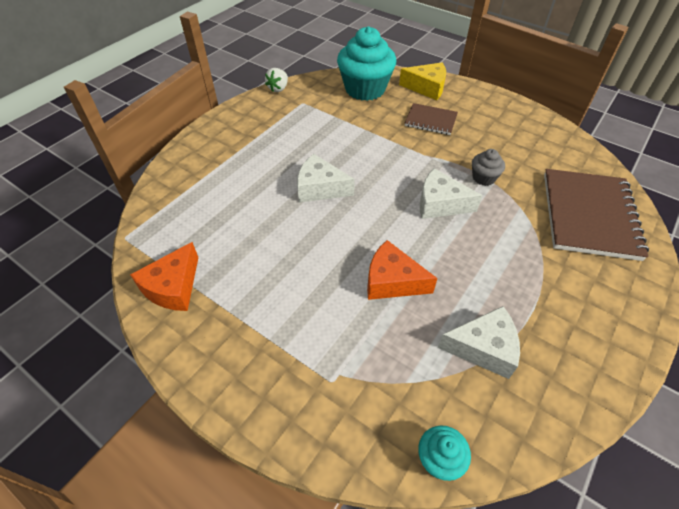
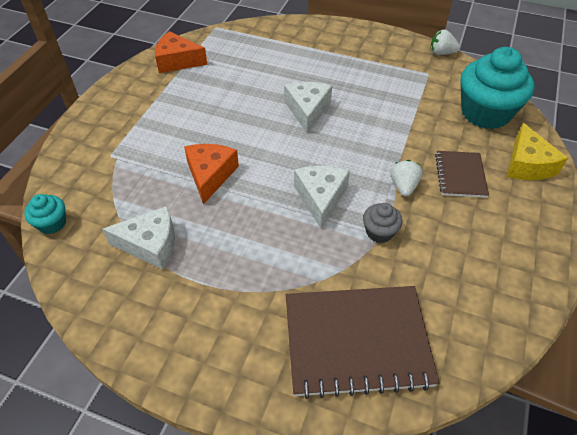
camera: 75 degrees right, 0 degrees up
white cheese [438,306,520,379] -> white cheese turned 75 degrees counterclockwise [102,206,175,270]
none -> white strawberry [391,160,422,197]

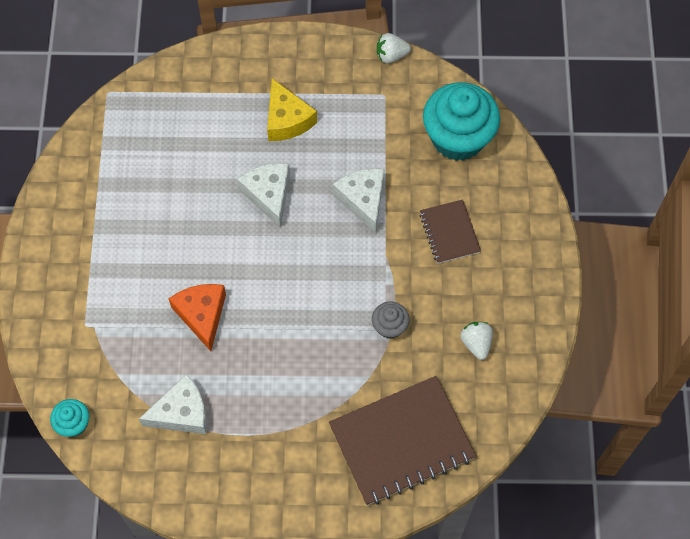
camera: 20 degrees left, 15 degrees up
orange cheese [155,31,207,73] -> none
white cheese [294,166,350,229] -> white cheese moved to [333,168,384,233]
white strawberry [391,160,422,197] -> white strawberry moved to [461,322,493,360]
yellow cheese [507,123,568,180] -> yellow cheese moved to [267,78,317,141]

